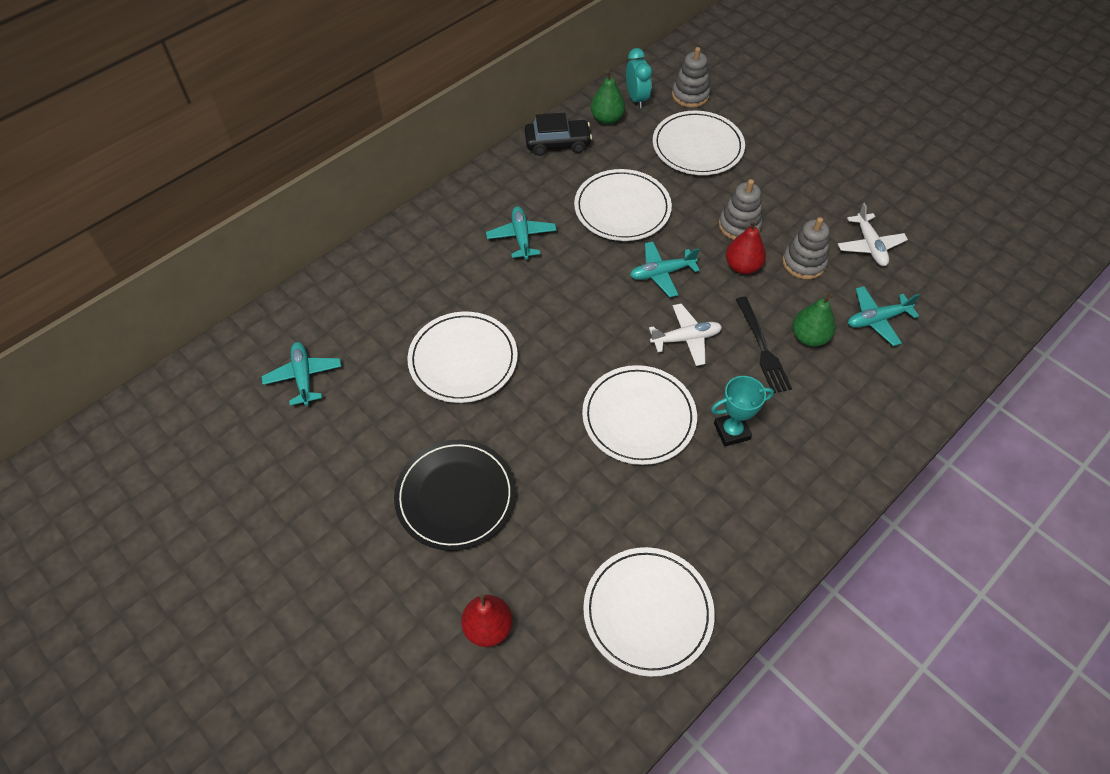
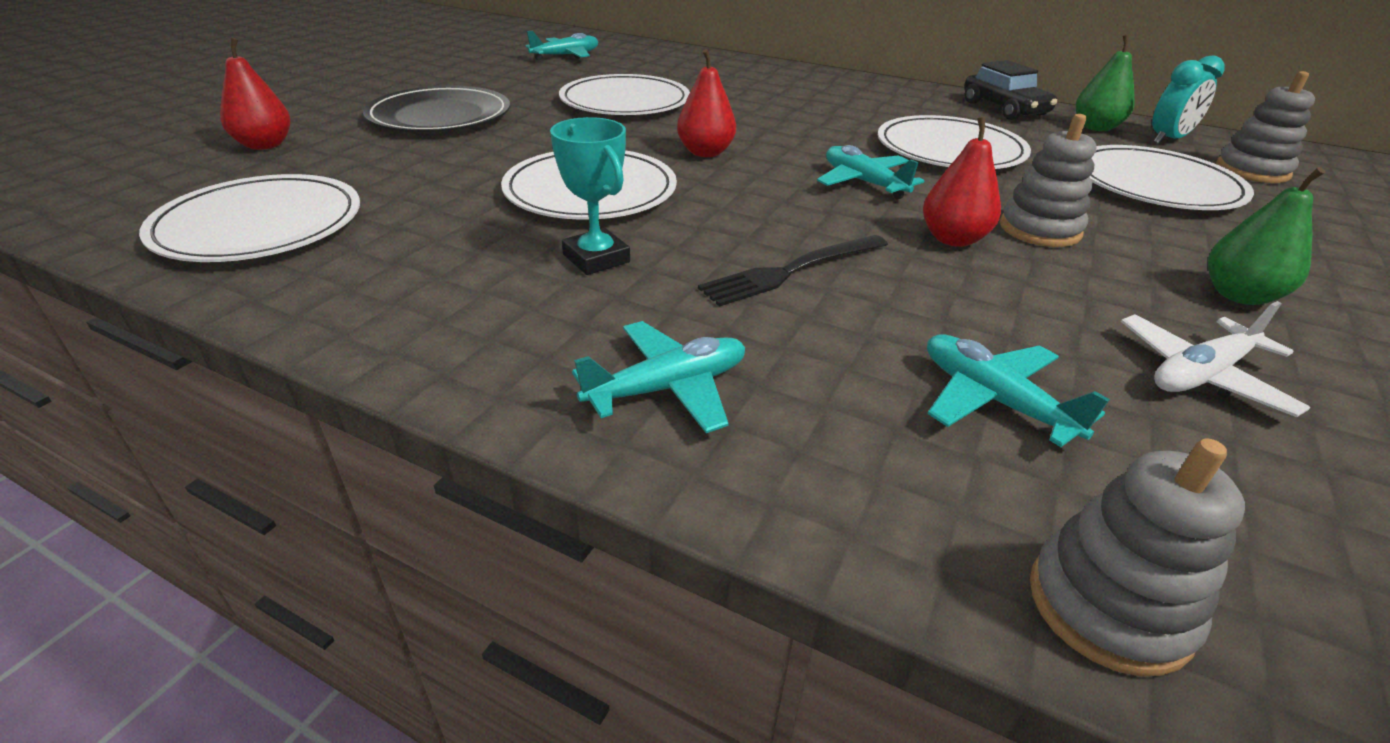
camera: 70 degrees right, 20 degrees down
turquoise plane [486,206,557,260] -> turquoise plane moved to [572,321,745,433]
white plane [649,303,722,366] -> none
grey stacking toy [782,217,829,279] -> grey stacking toy moved to [1030,439,1245,676]
green pear [792,293,836,347] -> green pear moved to [1208,167,1325,305]
none -> red pear [677,49,736,157]

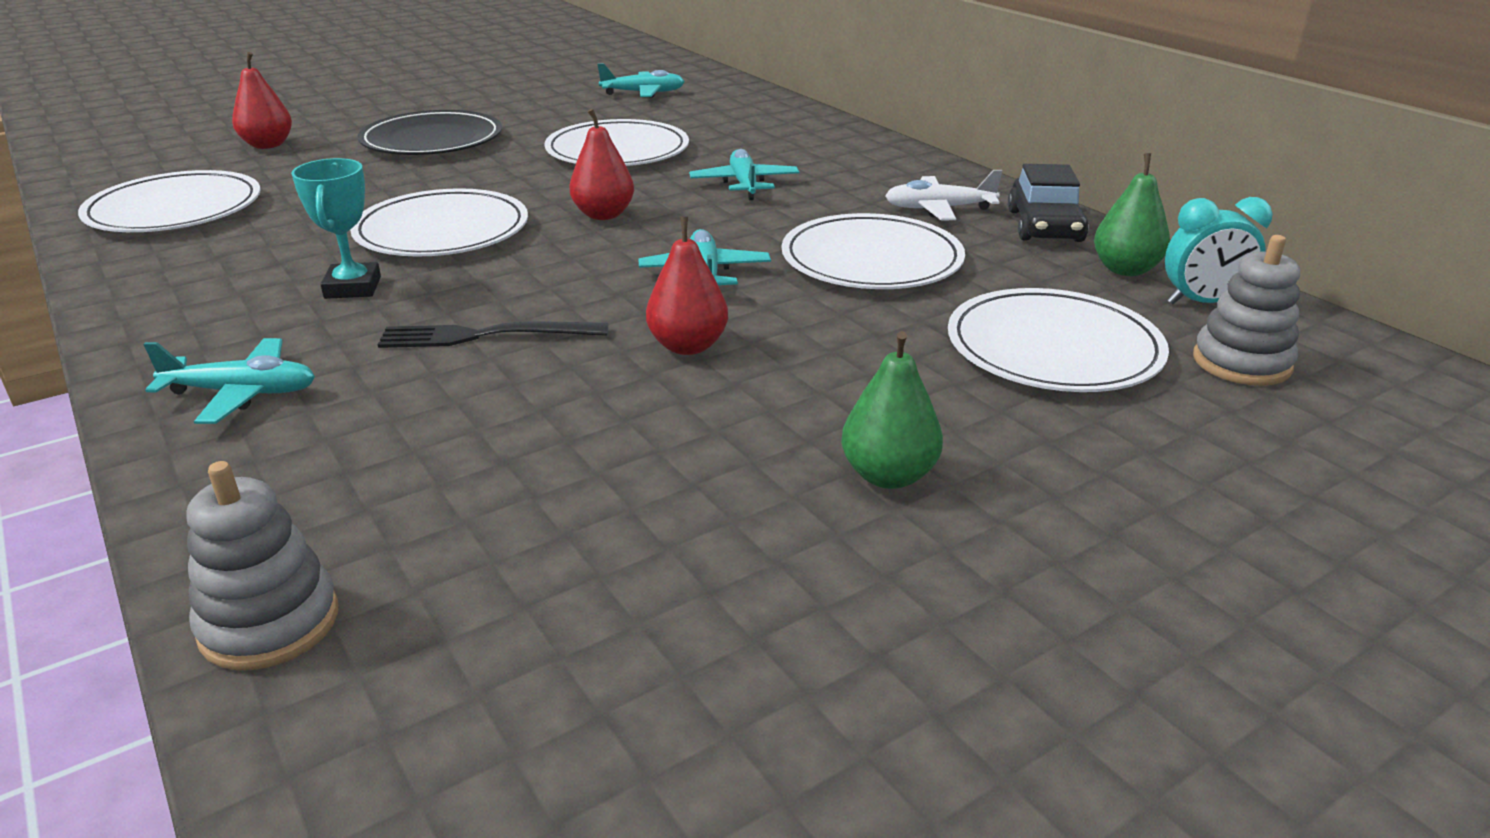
camera: 30 degrees right, 5 degrees down
turquoise plane [927,334,1110,447] -> turquoise plane moved to [689,149,799,200]
grey stacking toy [1000,114,1097,247] -> none
white plane [1121,301,1310,417] -> white plane moved to [885,170,1002,220]

